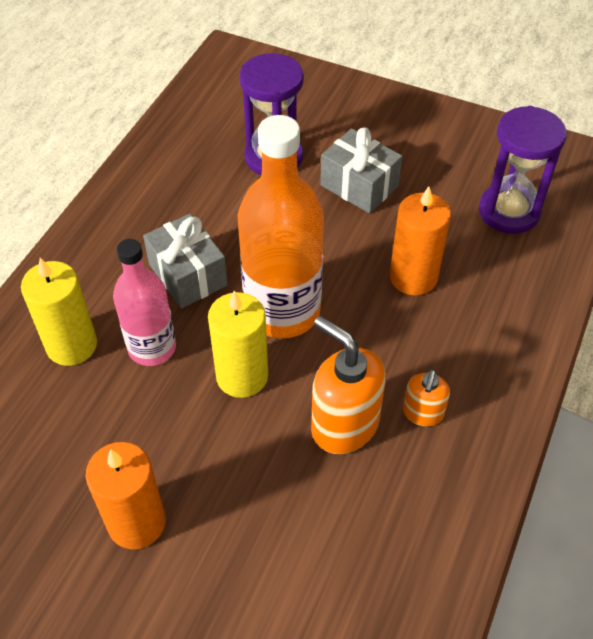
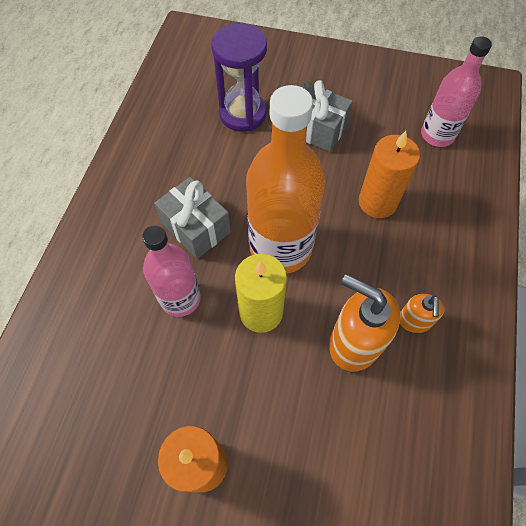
camera: 10 degrees left, 10 degrees up
yellow candle [21,258,97,366] -> none
purple hourglass [479,106,567,234] -> pink bottle [421,36,492,147]

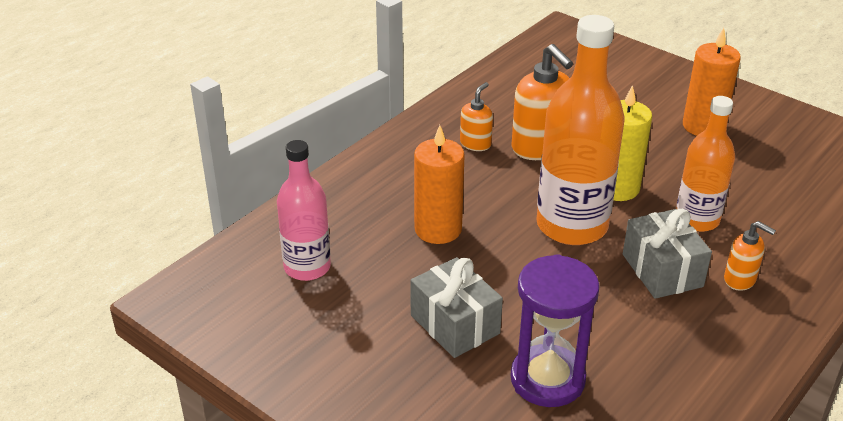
camera: 155 degrees left, 25 degrees down
pink bottle [142,225,201,317] -> orange bottle [676,96,735,232]
none -> orange soap dispenser [724,221,776,291]

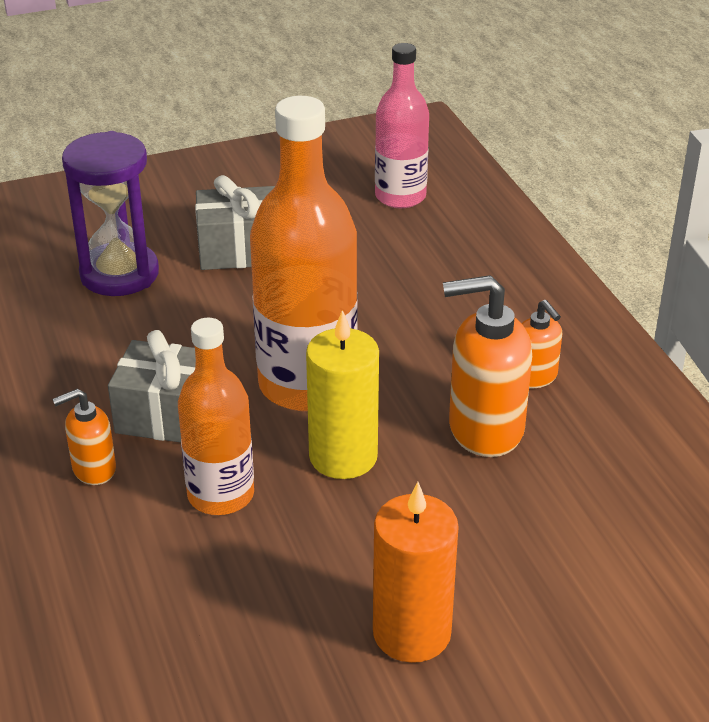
camera: 120 degrees right, 0 degrees up
orange candle [414,125,465,244] -> none

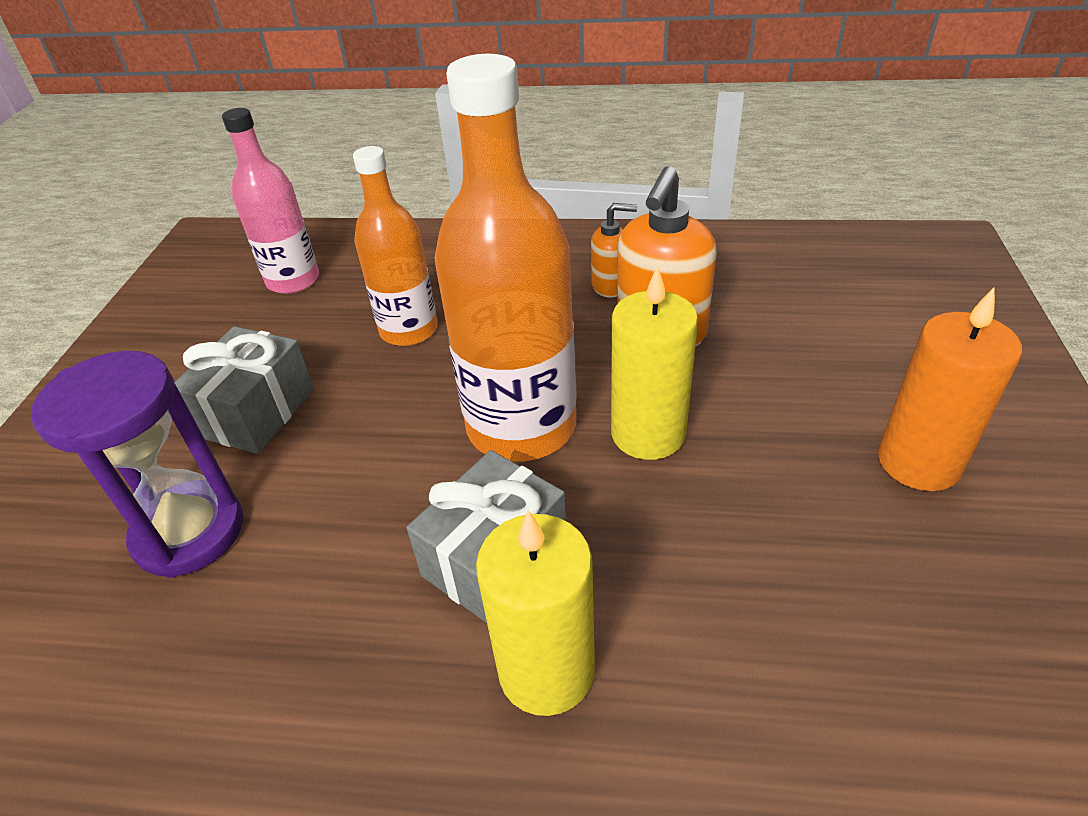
camera: 60 degrees left, 5 degrees up
orange soap dispenser [52,389,116,485] -> yellow candle [476,510,595,716]
orange bottle [178,318,254,515] -> orange bottle moved to [353,146,438,346]

